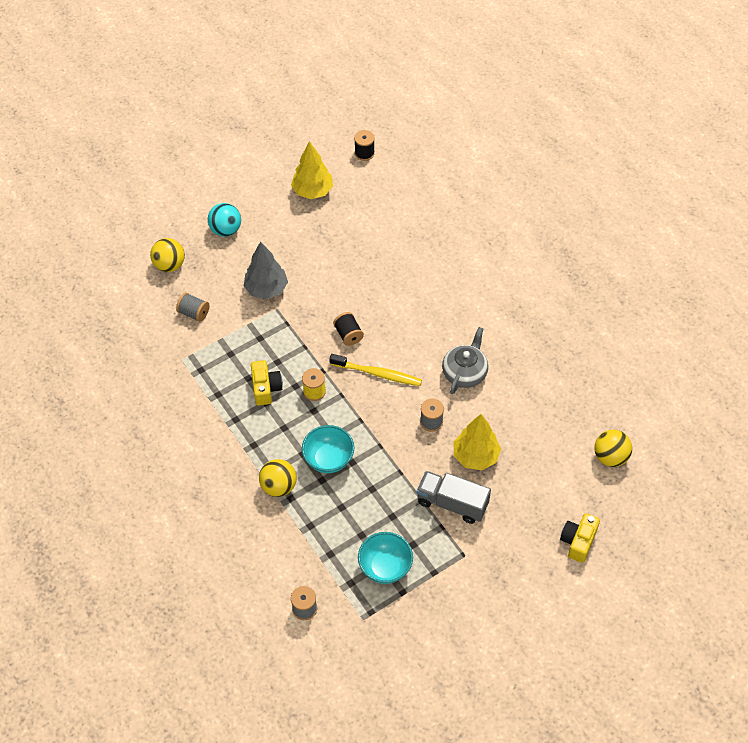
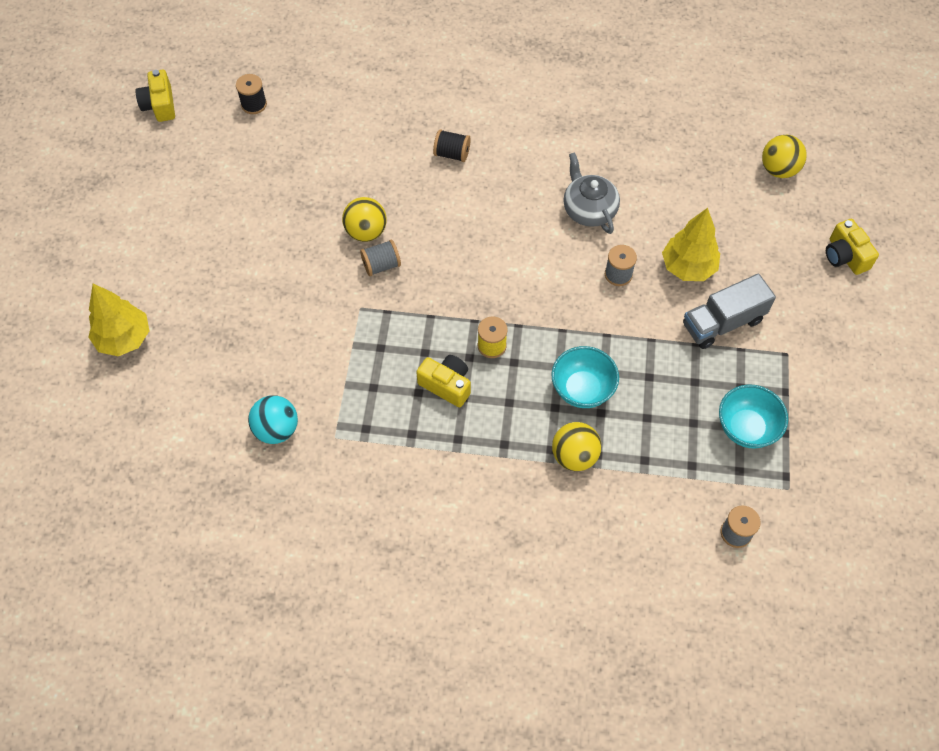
camera: 50 degrees left, 5 degrees up
yellow ball [150,238,185,272] -> yellow ball moved to [342,197,387,242]
grey spool [176,293,209,322] -> grey spool moved to [360,240,401,276]
turquoise ball [208,203,241,237] -> turquoise ball moved to [248,395,298,444]
grey tree [244,241,288,299] -> none
yellow tree [291,141,333,199] -> yellow tree moved to [88,284,149,356]
yellow toothbrush [329,354,422,386] -> none
black spool [333,312,364,346] -> black spool moved to [433,129,471,162]
none -> yellow camera [135,70,175,122]

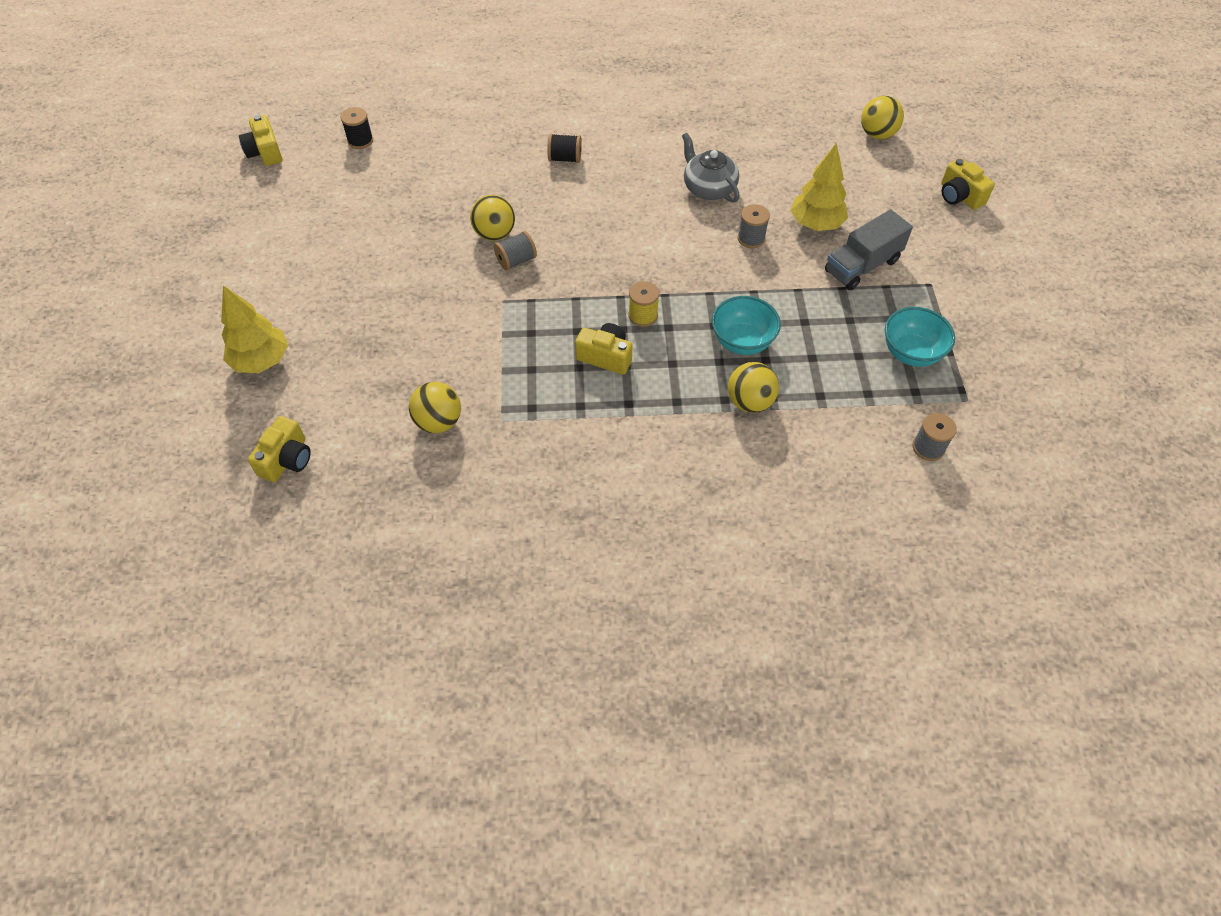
camera: 10 degrees left, 5 degrees down
turquoise ball [248,395,298,444] -> yellow ball [409,382,461,433]
none -> yellow camera [248,416,311,482]

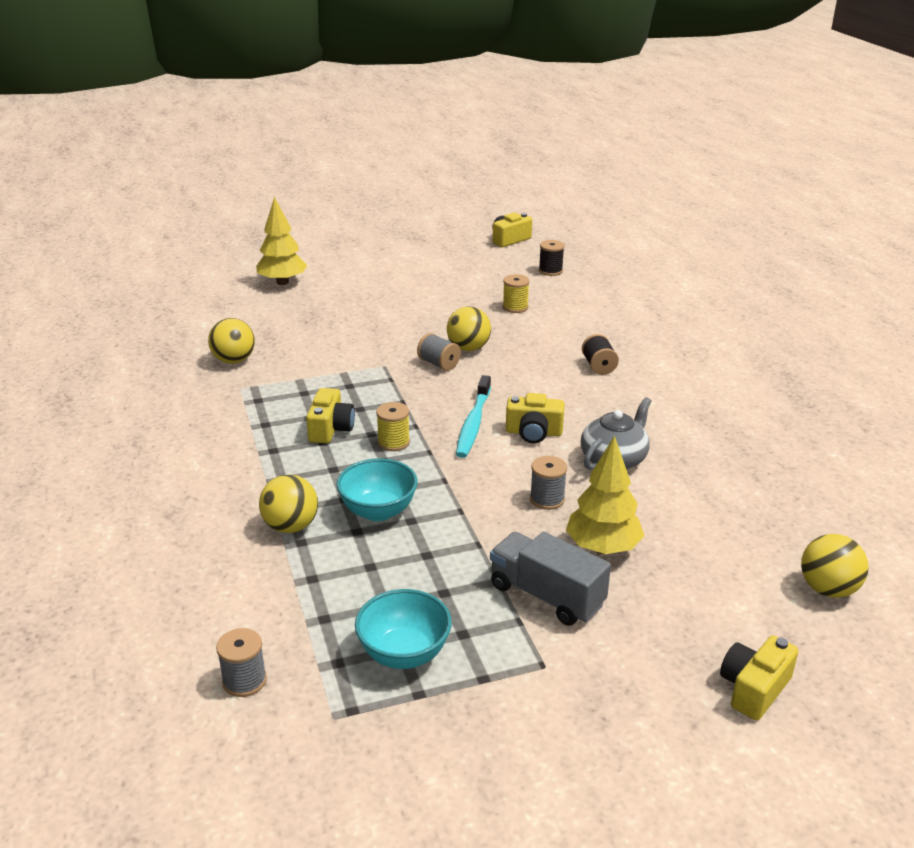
camera: 75 degrees right, 25 degrees down
yellow camera [248,416,311,482] -> yellow camera moved to [506,393,565,443]
none -> turquoise toothbrush [456,375,491,458]
none -> yellow spool [503,274,530,313]

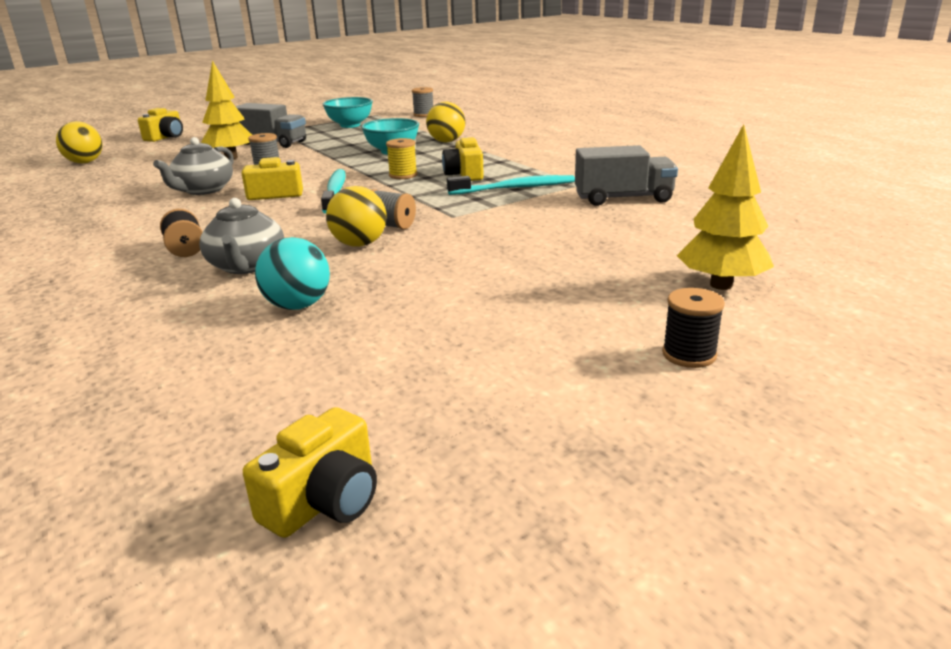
camera: 165 degrees right, 5 degrees down
yellow ball [208,318,255,364] -> grey truck [575,145,678,206]
yellow spool [503,274,530,313] -> turquoise ball [255,237,330,310]
black spool [539,240,564,276] -> black spool moved to [662,288,725,368]
none -> grey teapot [199,198,284,274]
none -> turquoise toothbrush [447,175,575,195]

